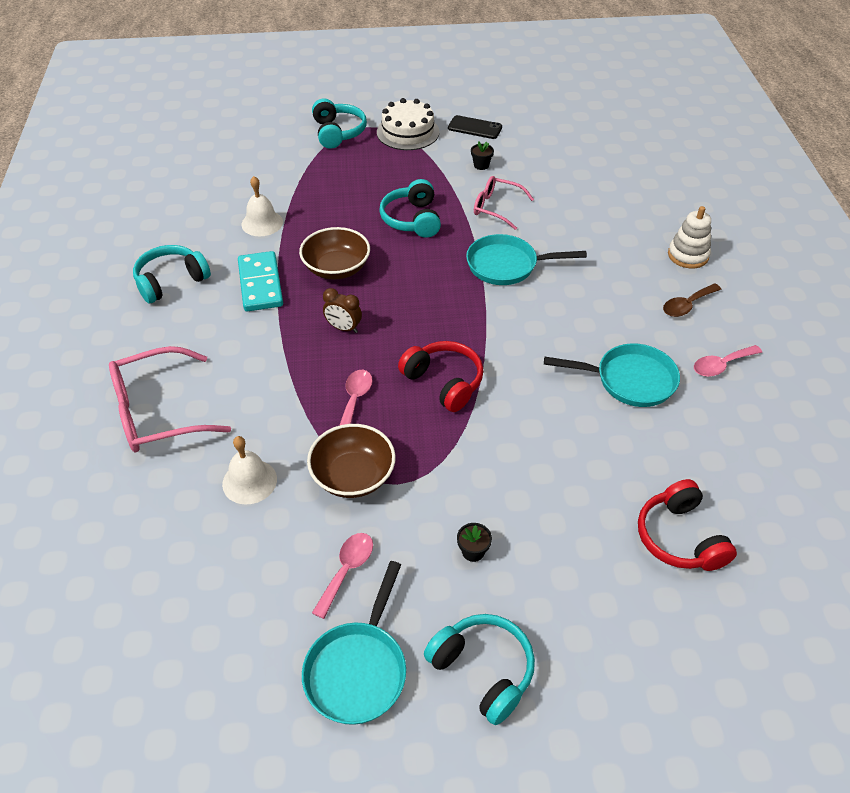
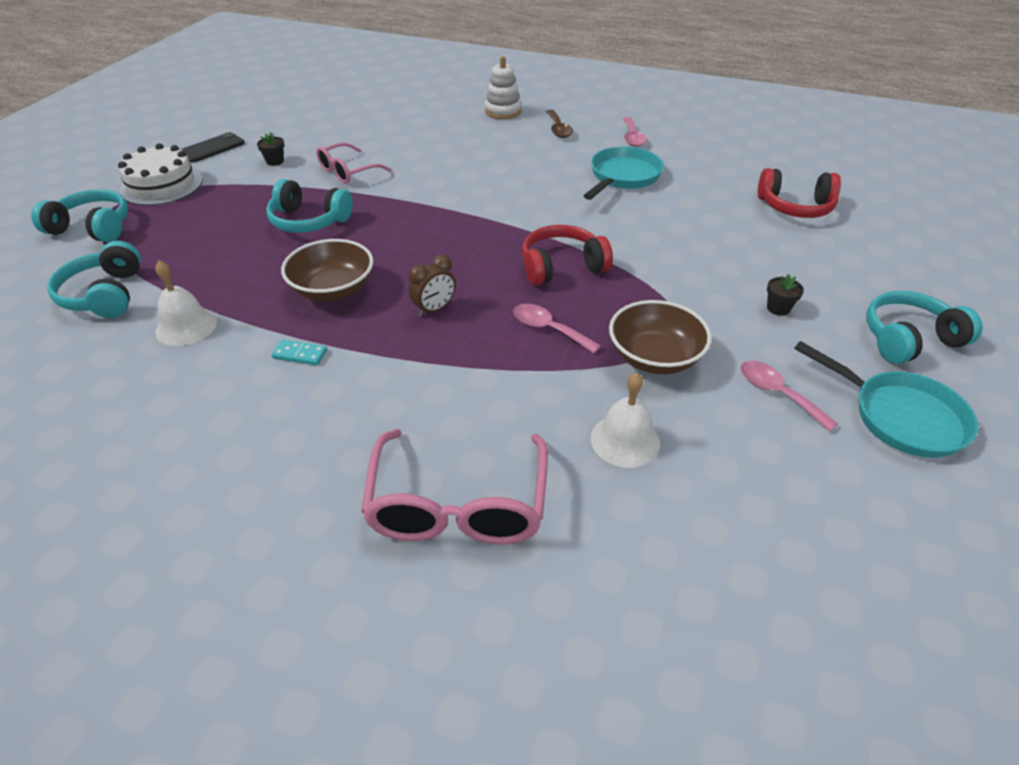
camera: 65 degrees left, 5 degrees down
turquoise headphones [133,245,211,303] -> turquoise headphones moved to [47,241,141,318]
turquoise domino [238,251,283,312] -> turquoise domino [272,340,327,366], size x0.47
turquoise pan [466,234,587,285] -> none

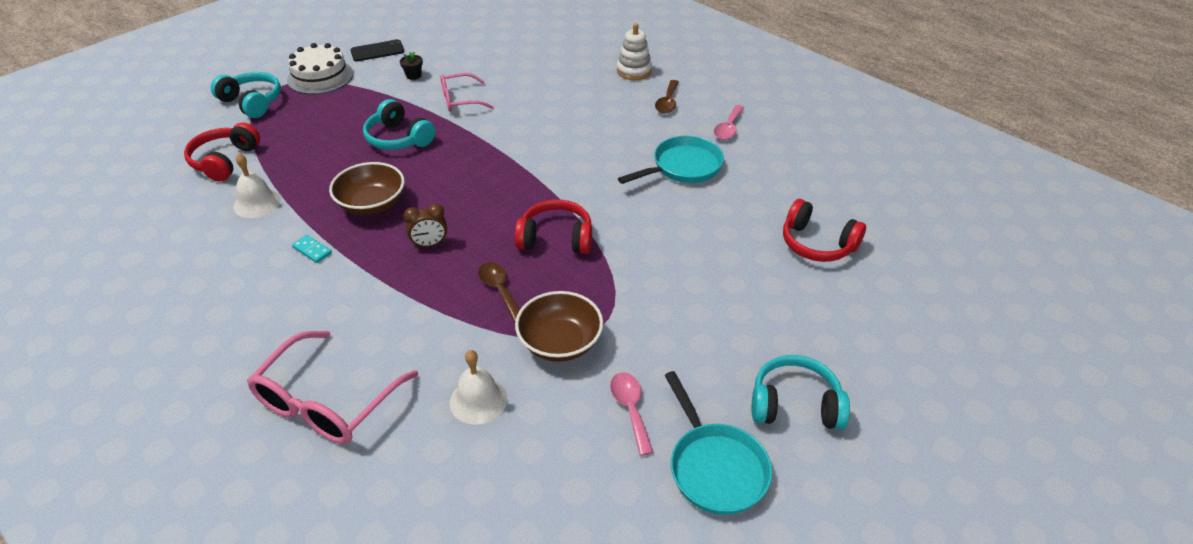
camera: 25 degrees right, 0 degrees up
turquoise headphones [47,241,141,318] -> red headphones [184,122,260,182]
pink spoon [513,304,601,353] -> brown spoon [478,262,520,322]
black flower pot [767,274,804,316] -> none

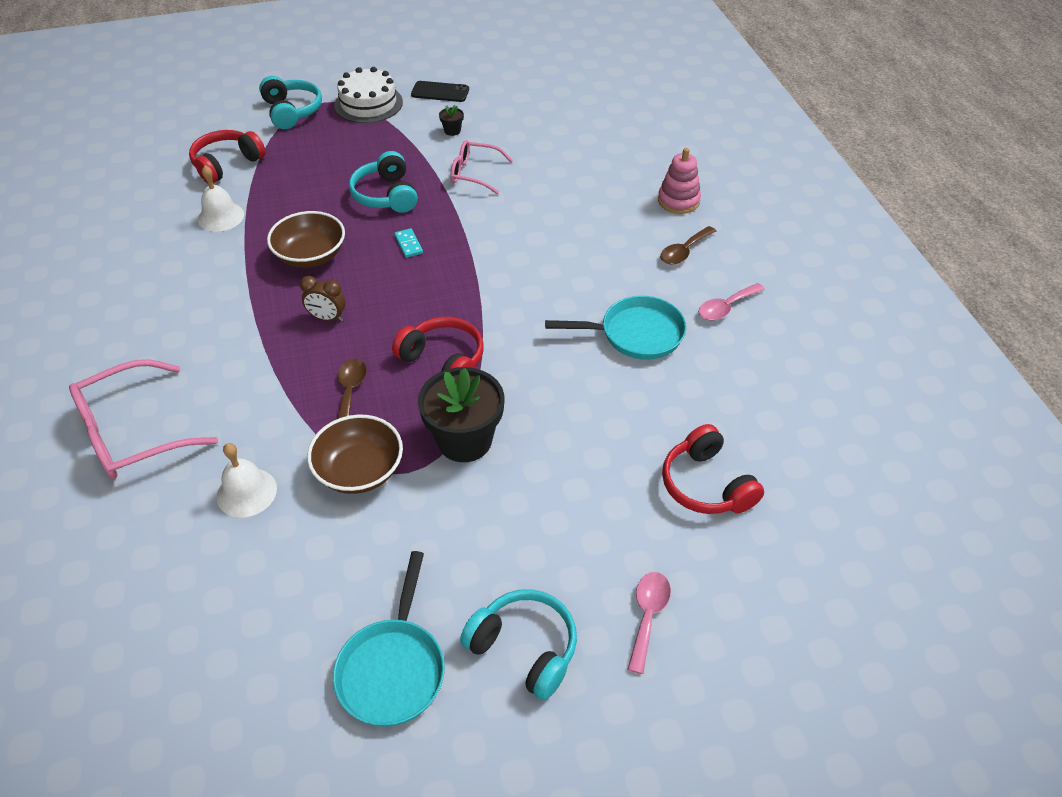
camera: 30 degrees right, 5 degrees up
turquoise domino [292,235,332,263] -> turquoise domino moved to [394,228,423,258]
pink spoon [610,372,654,456] -> pink spoon moved to [627,572,671,674]
white stacking toy [617,23,652,80] -> pink stacking toy [658,148,701,214]
none -> black flower pot [418,367,504,462]

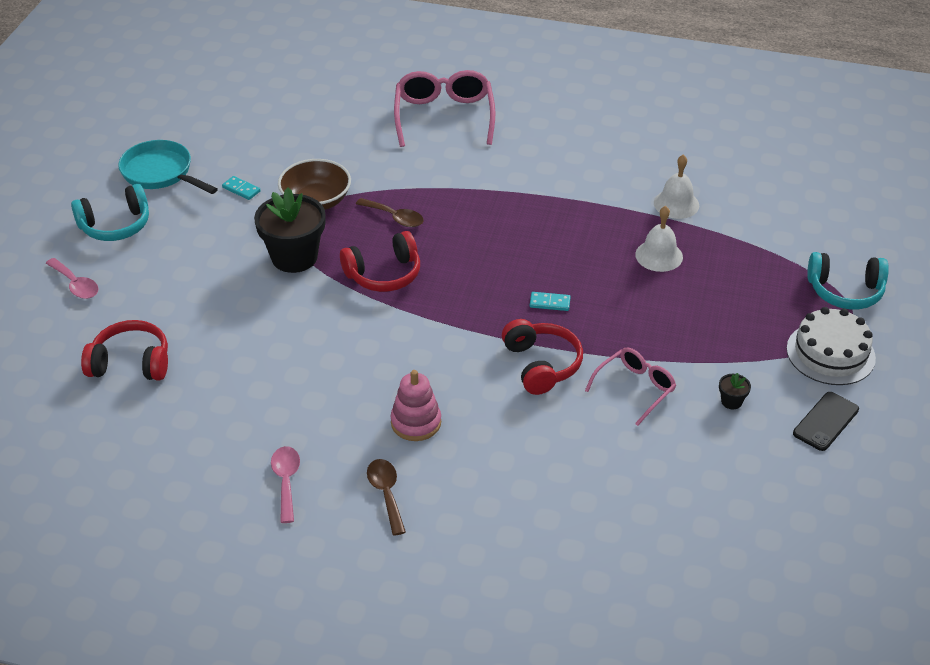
camera: 120 degrees right, 5 degrees down
red headphones [189,130,266,183] -> red headphones moved to [502,319,583,395]
white bell [217,443,277,518] -> white bell moved to [635,206,683,272]
brown bowl [267,211,345,268] -> none
brown clock [300,276,346,321] -> none
turquoise headphones [349,151,418,213] -> none
turquoise pan [545,296,687,360] -> none
pink stacking toy [658,148,701,214] -> pink stacking toy moved to [391,370,441,441]
none -> turquoise domino [222,176,261,200]

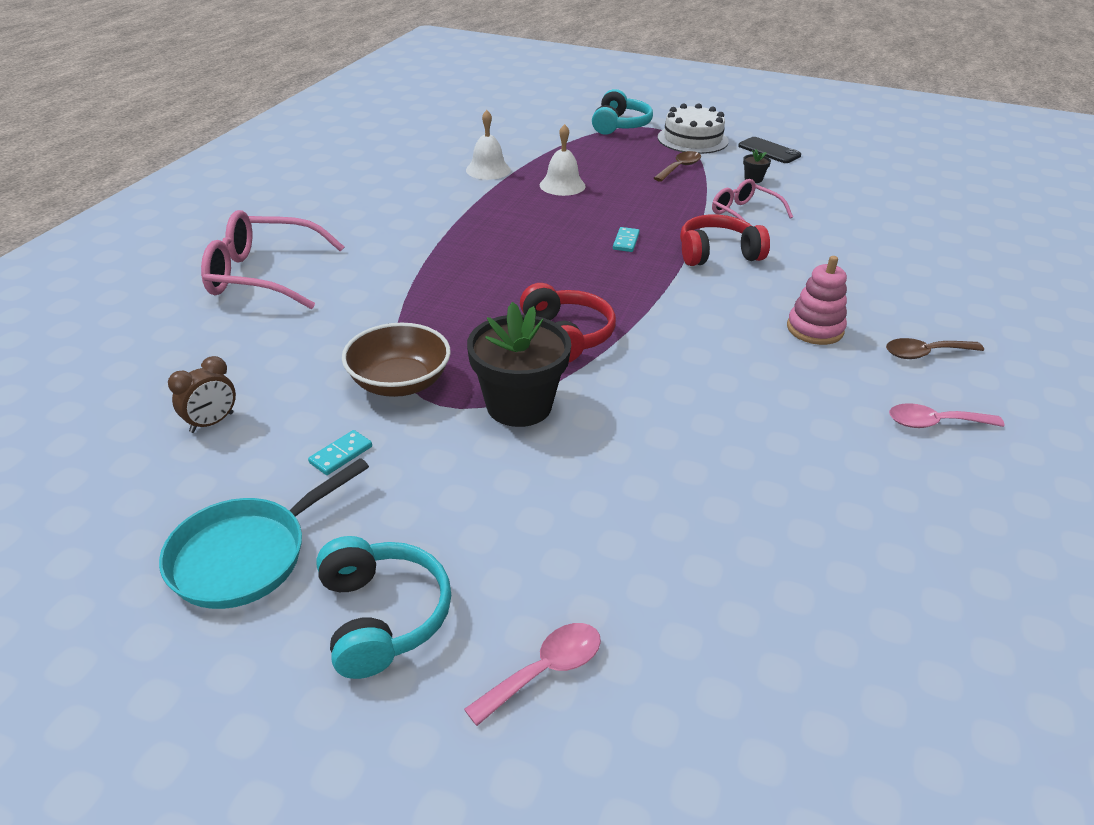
camera: 85 degrees left, 5 degrees down
red headphones [81,320,168,381] -> none
brown spoon [356,198,424,227] -> brown spoon moved to [654,151,701,182]
none -> brown clock [168,356,236,433]

